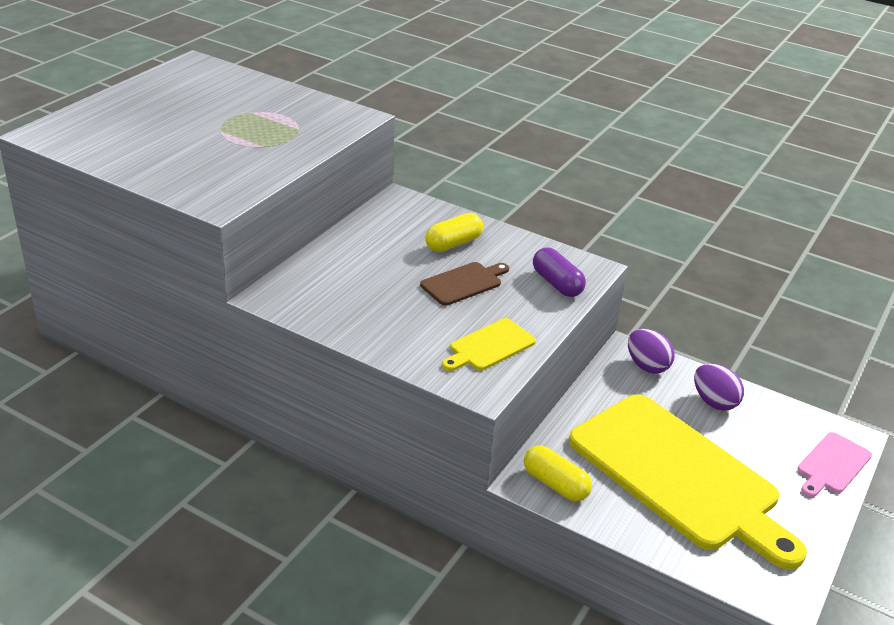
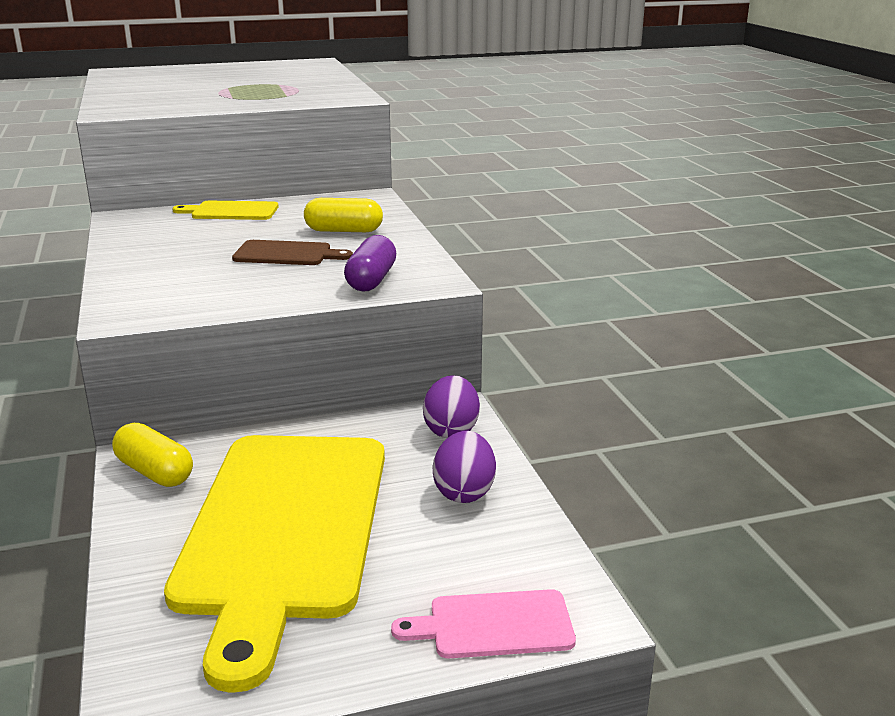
camera: 45 degrees right, 10 degrees down
yellow cutting board [442,318,536,371] -> yellow cutting board moved to [172,201,278,220]
yellow capsule [524,445,592,501] -> yellow capsule turned 45 degrees counterclockwise [112,423,193,487]

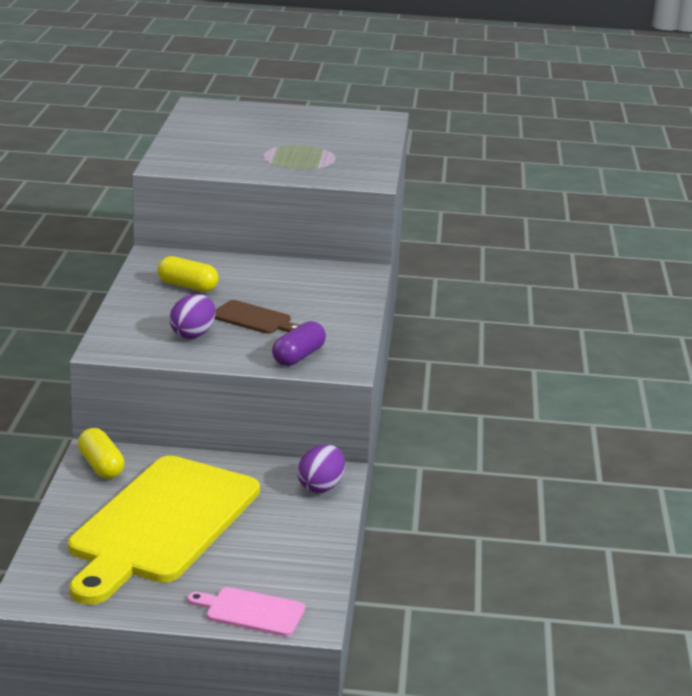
camera: 20 degrees right, 0 degrees up
yellow cutting board [172,201,278,220] -> none
yellow capsule [304,198,383,232] -> yellow capsule moved to [157,256,219,292]
purple egg [433,431,496,503] -> purple egg moved to [169,294,216,339]

